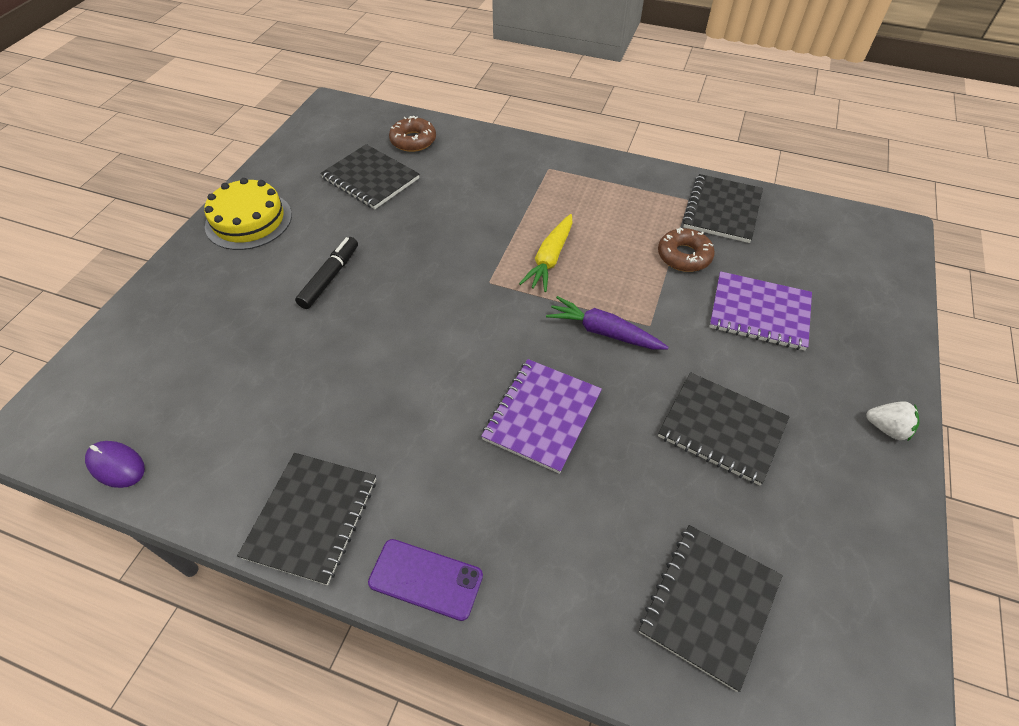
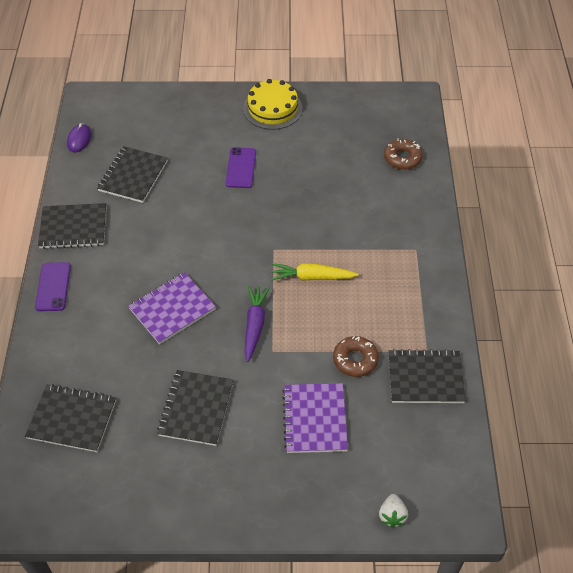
camera: 70 degrees right, 0 degrees up
black marker [295,237,358,309] -> purple phone [226,147,256,188]
black notebook [320,144,419,209] -> black notebook moved to [97,146,168,203]
purple notebook [481,359,602,474] -> purple notebook turned 45 degrees counterclockwise [128,272,216,344]
white strawberry [866,401,920,441] -> white strawberry moved to [379,494,408,528]

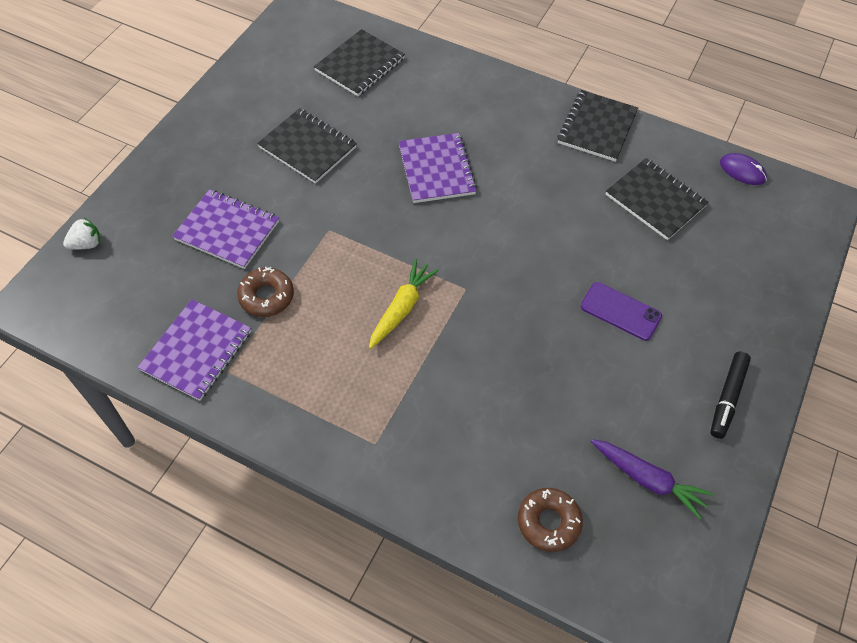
camera: 115 degrees right, 5 degrees up
purple phone [35,262,71,311] -> none
yellow cake [243,79,302,130] -> black marker [710,352,751,439]
purple carrot [244,286,270,362] -> purple carrot moved to [590,439,713,519]
white strawberry [379,494,408,528] -> white strawberry turned 120 degrees clockwise [63,218,100,249]
black notebook [389,349,466,403] -> purple notebook [137,299,251,401]

